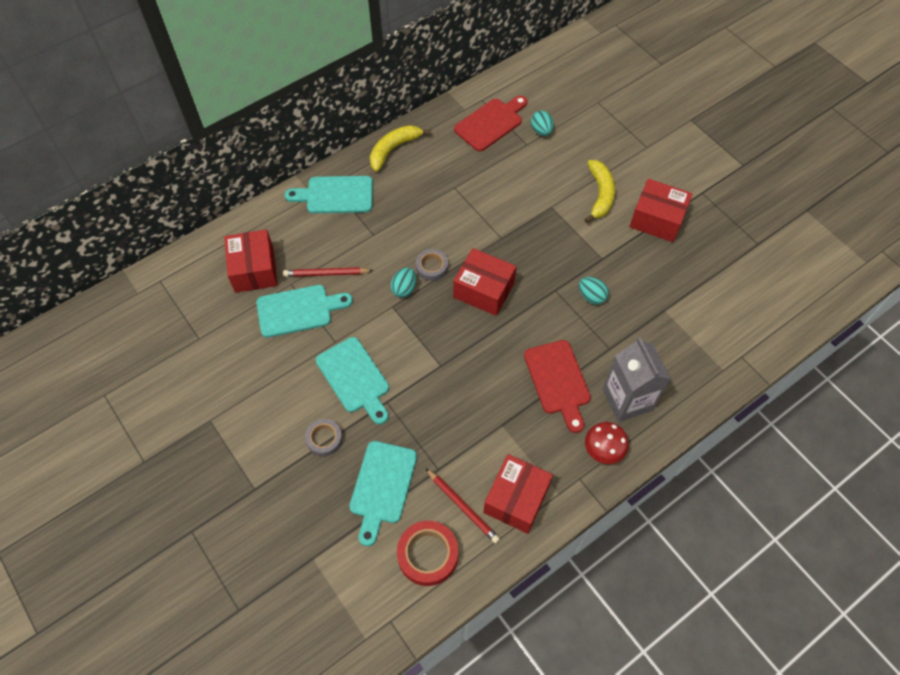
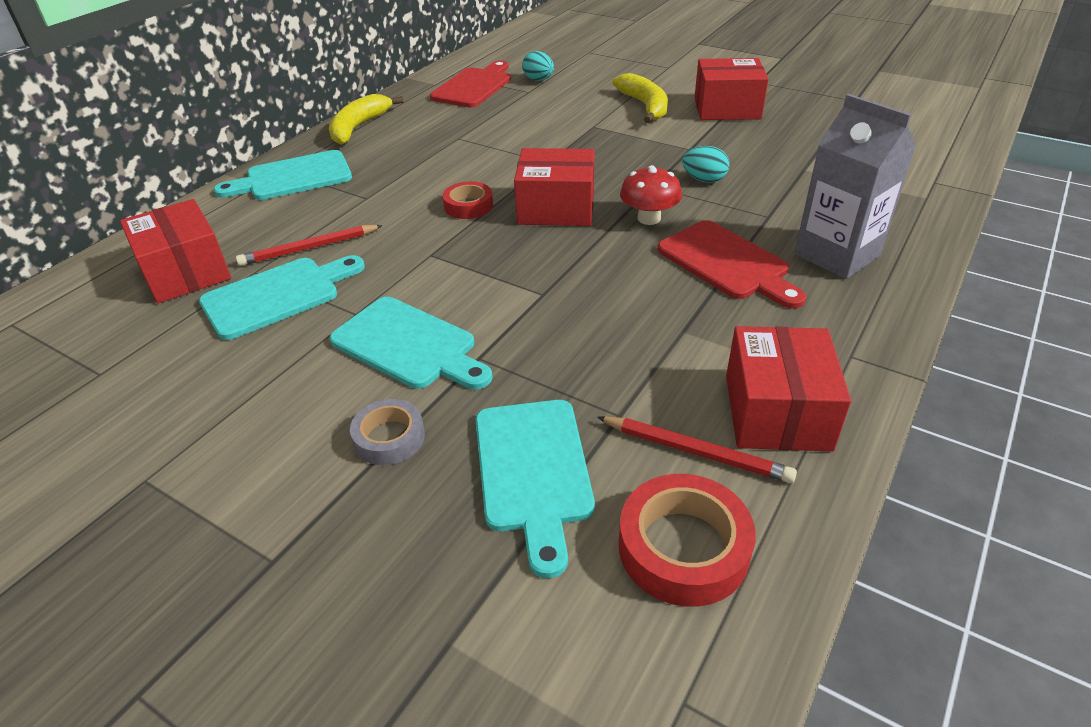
camera: 20 degrees left, 20 degrees down
turquoise egg [390,268,416,298] -> none
grey tape [416,249,448,281] -> red tape [443,181,493,219]
red mushroom [585,422,629,464] -> red mushroom moved to [620,165,682,225]

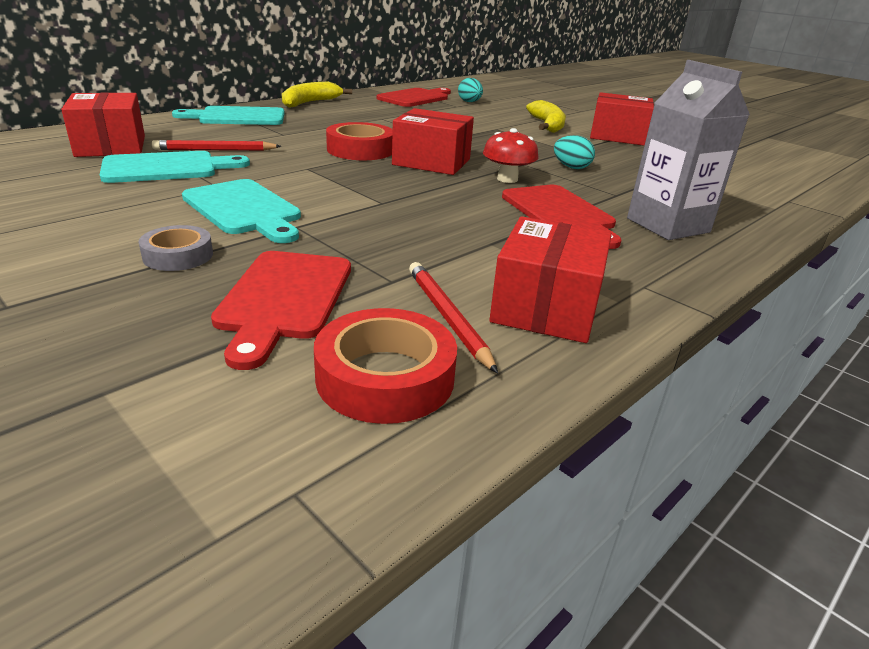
camera: 10 degrees right, 10 degrees down
red tape [443,181,493,219] -> red tape [326,122,393,160], size x1.58
turquoise cutting board [475,400,595,578] -> red cutting board [211,251,351,370]
red pencil [597,416,797,483] -> red pencil turned 150 degrees counterclockwise [409,262,498,374]

